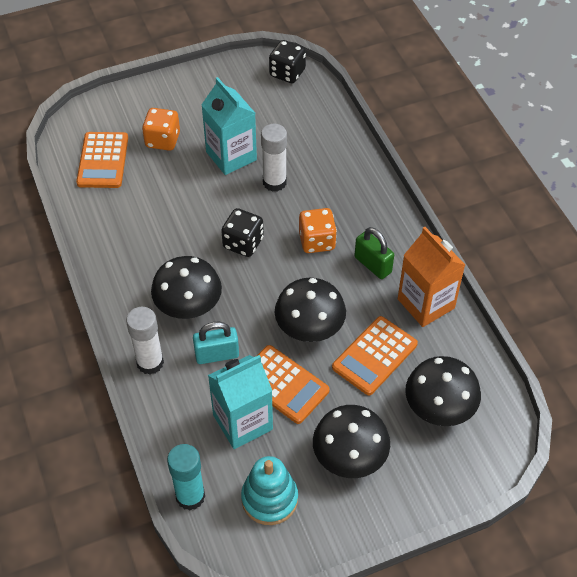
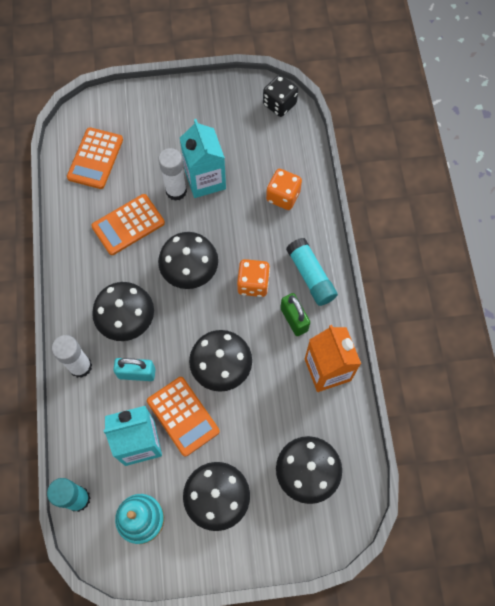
camera: 15 degrees right, 15 degrees up
orange dice [142,108,180,151] -> orange dice moved to [266,169,302,210]
black dice [221,208,264,257] -> black mushroom [158,232,218,289]
white glue stick [261,124,287,192] -> white glue stick moved to [158,148,187,201]
orange calculator [332,316,418,396] -> orange calculator moved to [91,194,165,255]
none -> turquoise glue stick [286,238,338,306]

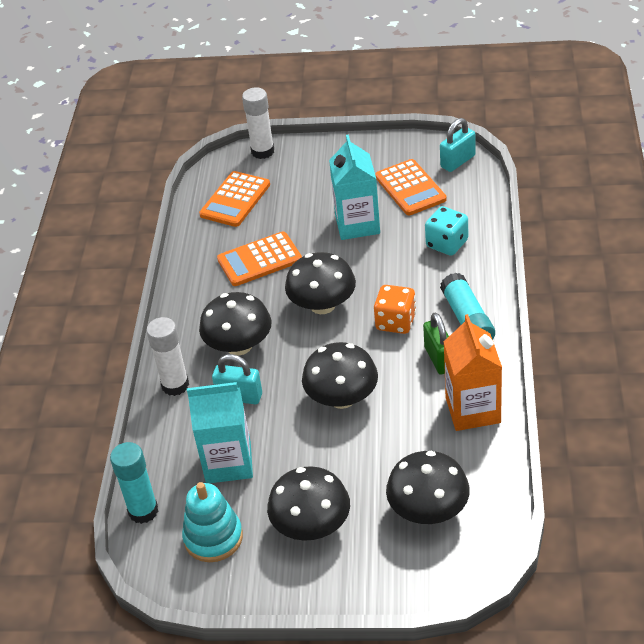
camera: 15 degrees right, 25 degrees down
orange calculator [147,377,220,457] -> orange calculator moved to [375,159,447,215]
white glue stick [158,148,187,201] -> white glue stick moved to [242,87,274,159]
black dice [263,75,298,117] -> turquoise padlock [440,118,475,172]
orange dice [266,169,302,210] -> turquoise dice [425,206,468,256]

